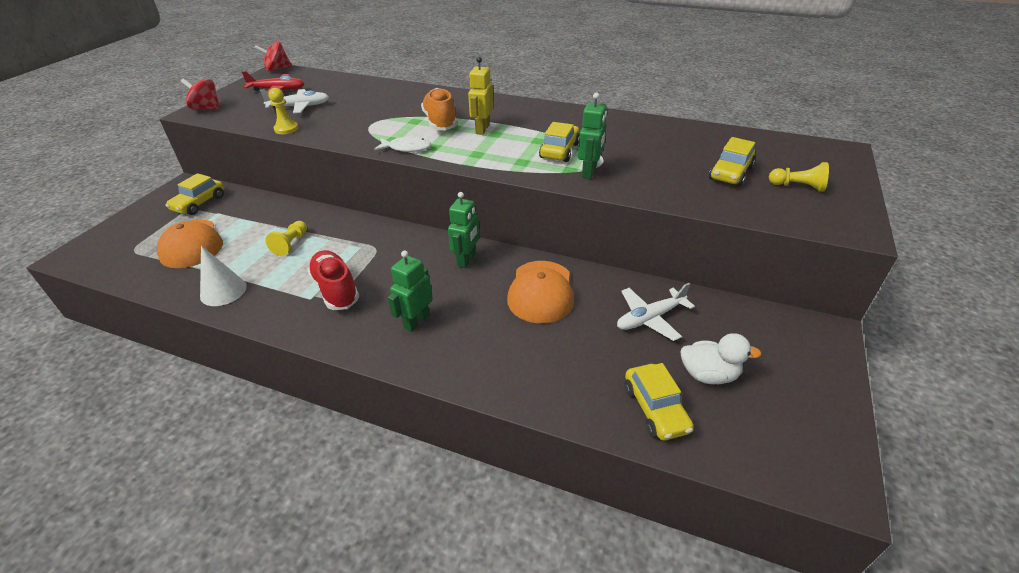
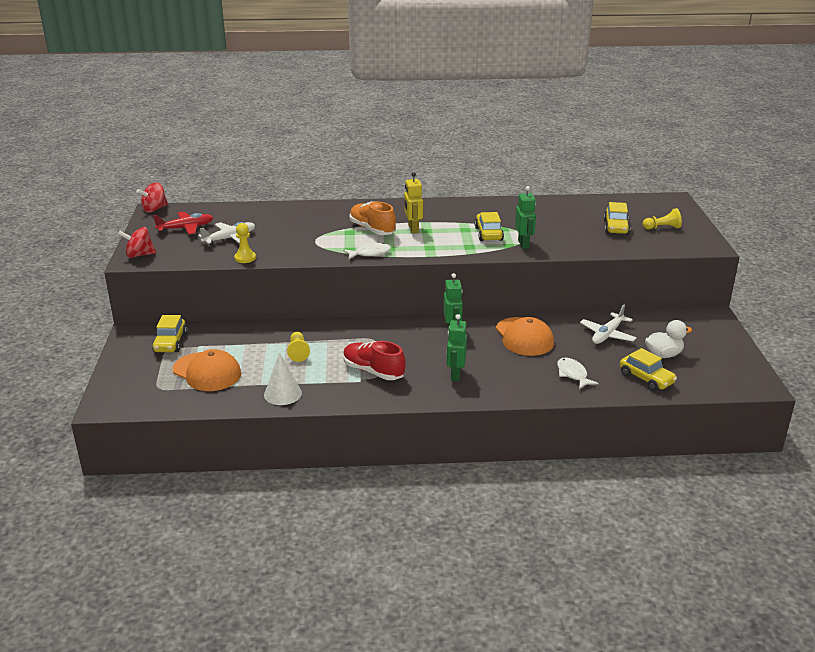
camera: 25 degrees left, 10 degrees down
none -> white fish [557,358,599,389]

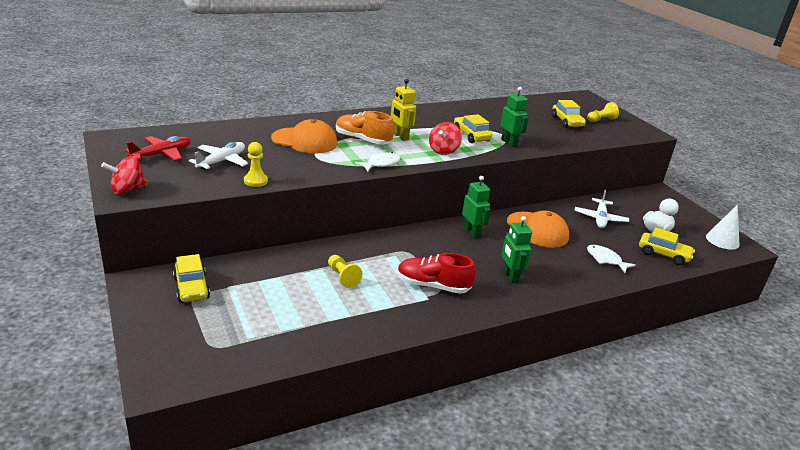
camera: 25 degrees left, 0 degrees up
red spinning top [136,182,168,212] -> red spinning top moved to [429,122,462,155]
orange cap [173,349,241,391] -> orange cap moved to [271,119,337,154]
white cone [264,352,302,405] -> white cone moved to [706,204,740,250]

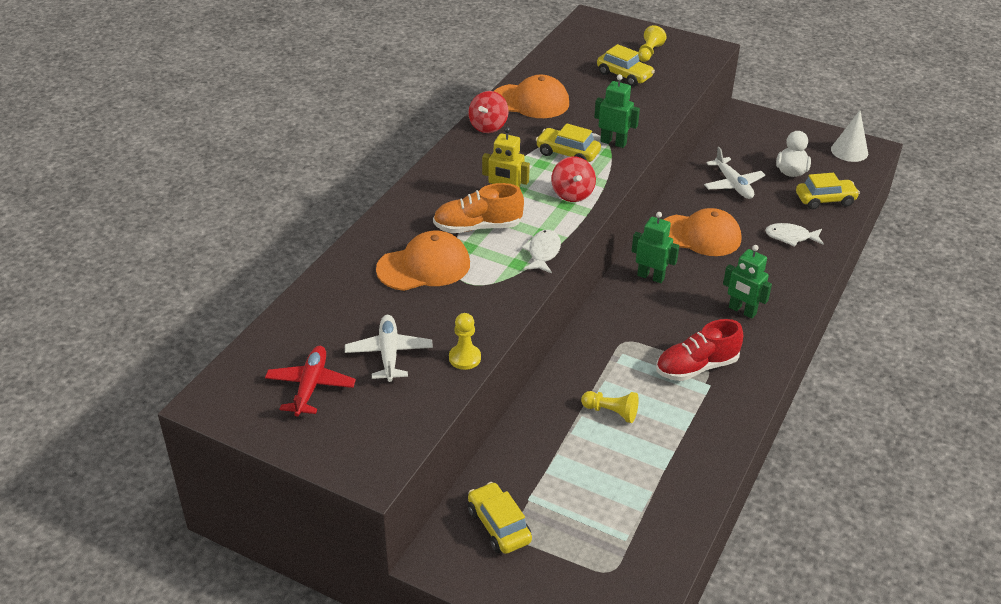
camera: 35 degrees left, 10 degrees up
red spinning top [101,156,148,194] -> red spinning top moved to [468,91,509,133]
yellow car [173,254,210,302] -> yellow car turned 150 degrees counterclockwise [468,482,532,554]
none -> orange cap [494,75,569,118]

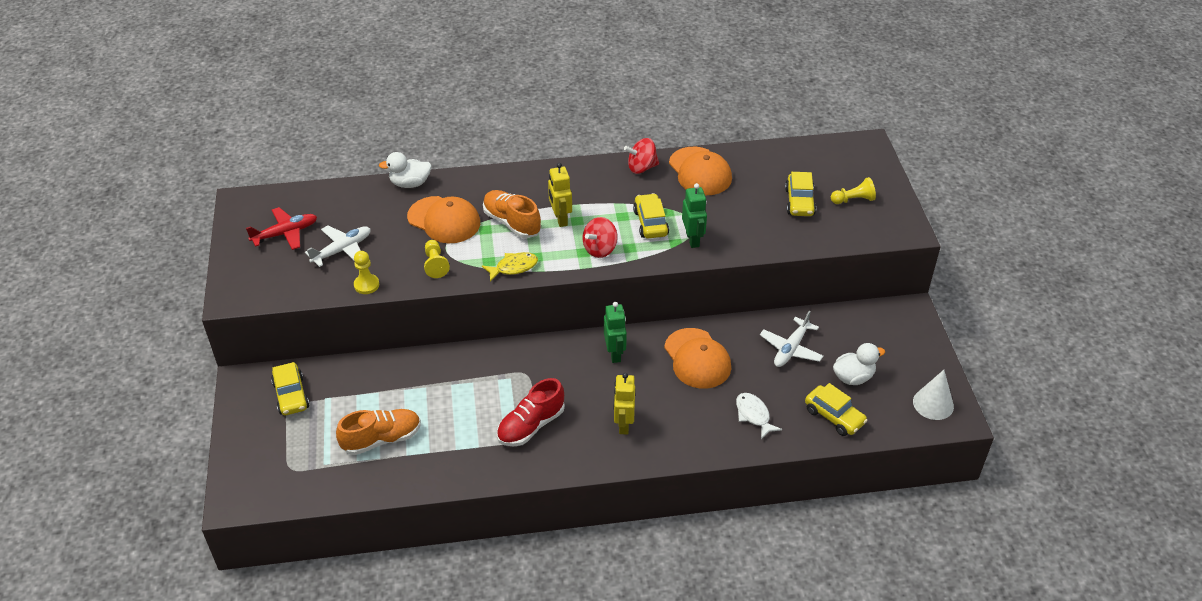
camera: 55 degrees right, 5 degrees up
yellow car [468,482,532,554] -> yellow car turned 135 degrees clockwise [271,362,309,415]
white fish [522,230,561,274] -> yellow fish [482,252,538,282]
yellow pawn [581,391,639,423] -> yellow pawn moved to [424,240,450,278]
red shoe [656,319,743,381] -> red shoe turned 75 degrees counterclockwise [497,378,565,446]
green robot [723,245,772,319] -> yellow robot [614,373,635,434]
none -> orange shoe [336,409,421,455]
none -> white duck [379,152,432,188]

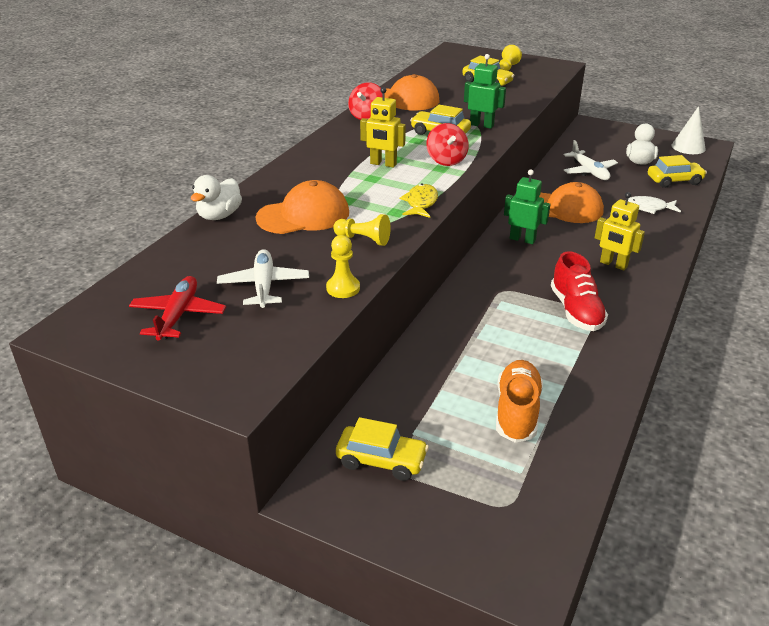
camera: 55 degrees left, 10 degrees down
orange shoe [483,190,541,238] -> none

